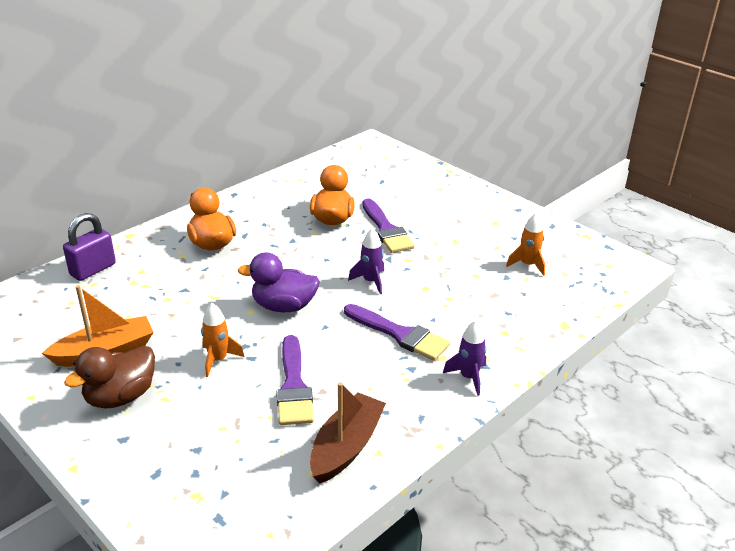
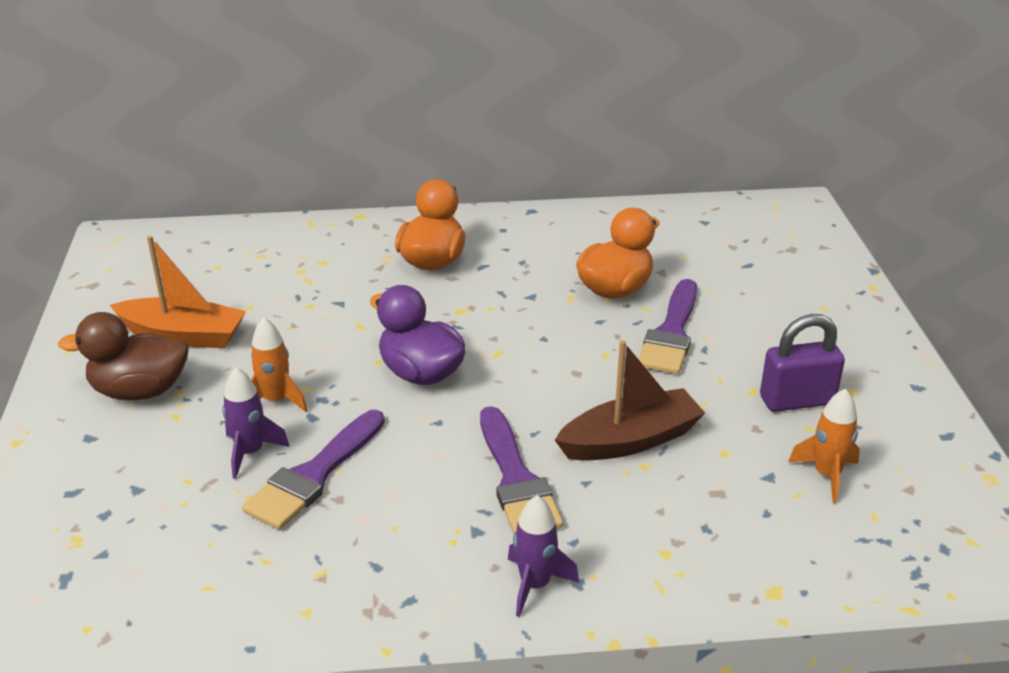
camera: 40 degrees right, 0 degrees up
purple padlock [63,213,116,281] -> purple padlock moved to [760,314,845,412]
brown boat [310,382,386,484] -> brown boat moved to [555,340,705,461]
purple rocket [348,228,384,294] -> purple rocket moved to [222,367,290,479]

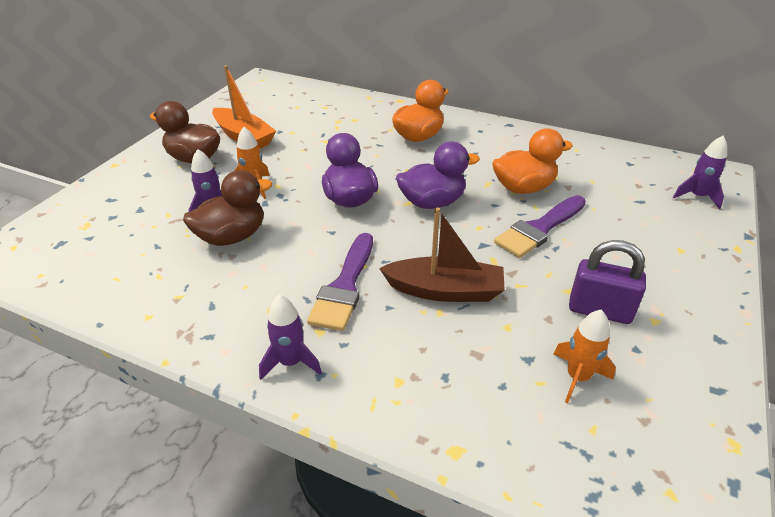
camera: 30 degrees right, 5 degrees up
purple brush [242,410,385,530] -> brown duck [183,170,272,246]
none -> purple duck [396,141,480,209]
none -> purple rocket [673,135,727,209]

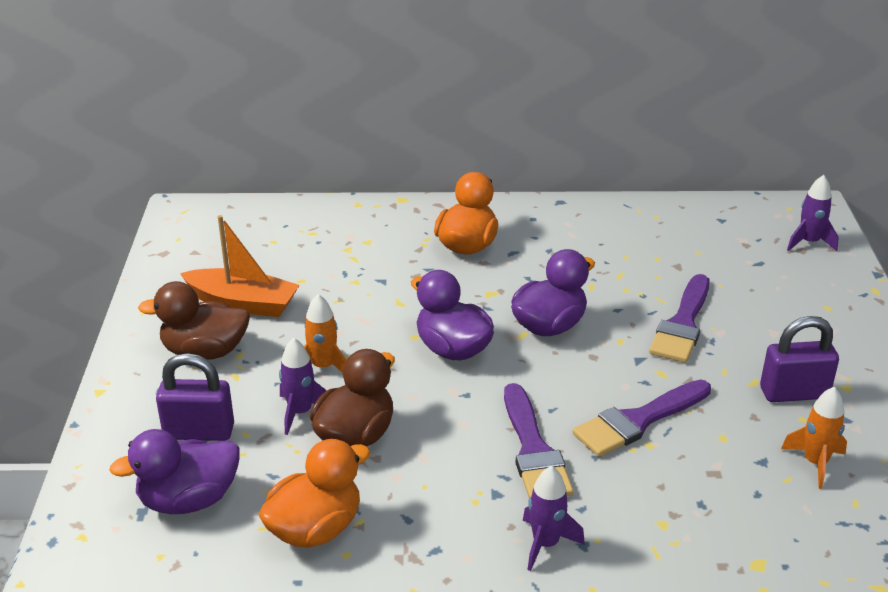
camera: 25 degrees left, 5 degrees down
brown boat [379,208,505,302] -> purple brush [572,379,711,457]
orange duck [492,128,573,194] -> orange duck moved to [259,439,370,548]
none -> purple duck [109,429,240,514]
none -> purple padlock [156,353,234,441]

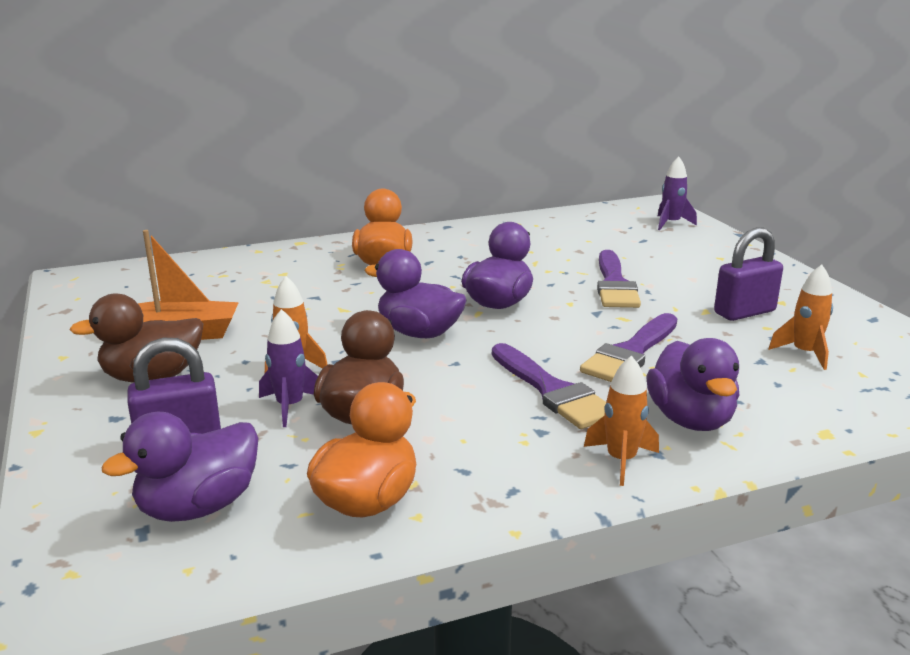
camera: 20 degrees left, 10 degrees down
purple rocket [523,466,585,571] -> orange rocket [584,355,659,486]
none -> purple duck [646,338,739,431]

